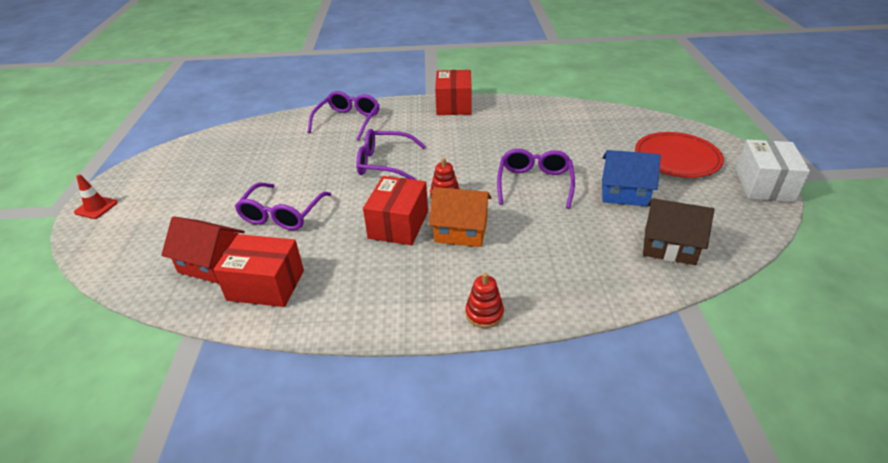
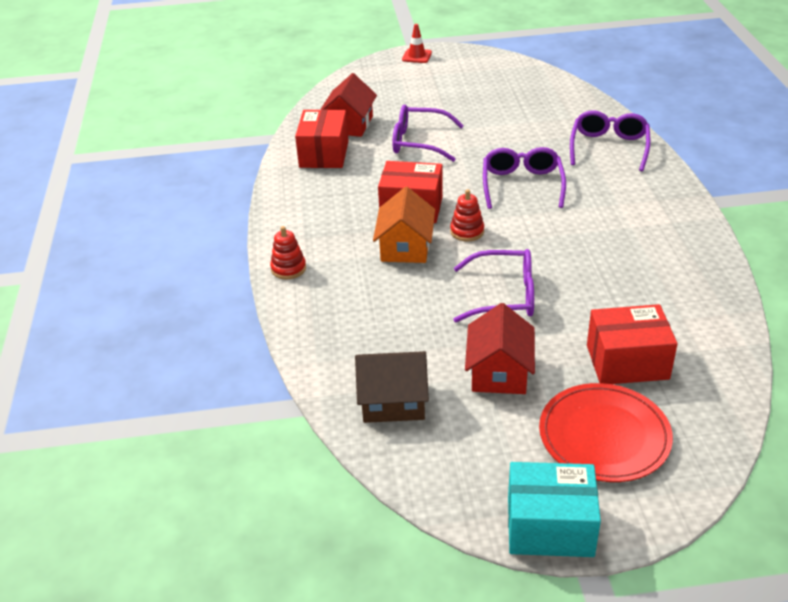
camera: 85 degrees right, 0 degrees up
purple glasses [308,91,380,140] -> purple glasses turned 90 degrees counterclockwise [570,110,650,171]
red box [435,70,472,115] -> red box moved to [587,304,678,384]
blue house [602,150,661,206] -> red house [465,303,535,394]
brown house [643,198,714,265] -> brown house turned 75 degrees clockwise [355,351,429,423]
white box [736,140,810,202] -> turquoise box [508,462,601,557]

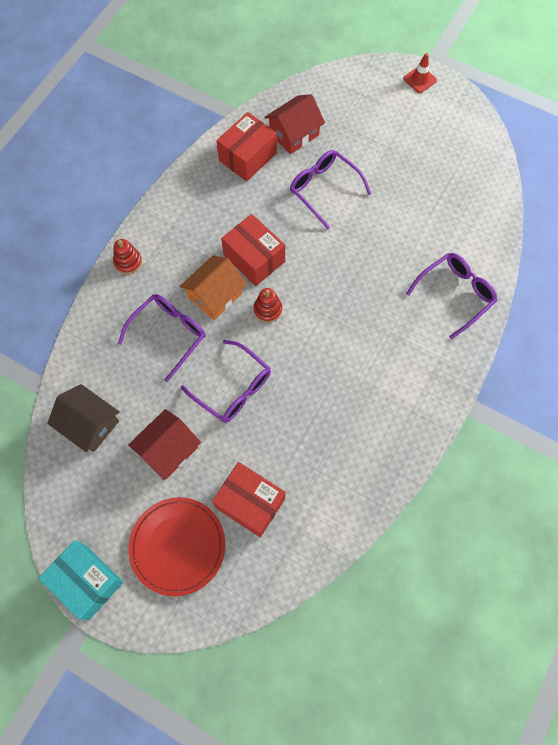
camera: 35 degrees right, 30 degrees up
purple glasses [483,147,566,209] -> purple glasses moved to [118,294,206,382]

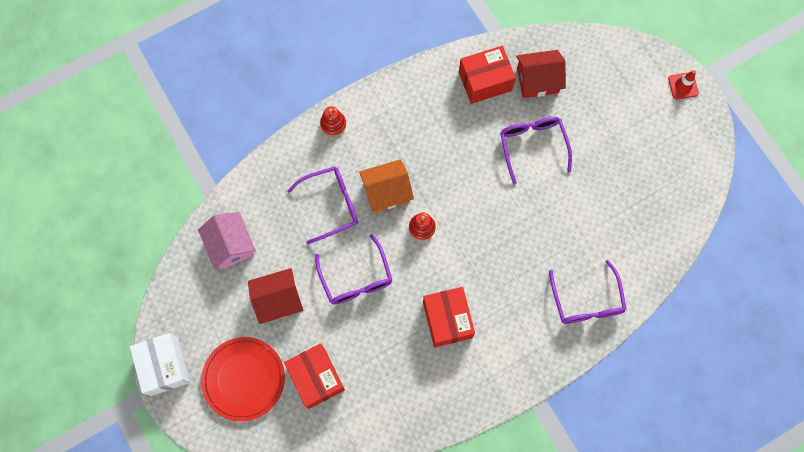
camera: 30 degrees right, 5 degrees up
turquoise box [38,540,123,620] -> white box [130,333,190,396]
brown house [47,384,119,452] -> pink house [198,212,256,269]
red box [221,214,285,286] -> red box moved to [423,287,475,347]
purple glasses [406,253,497,339] -> purple glasses turned 90 degrees clockwise [549,260,627,324]

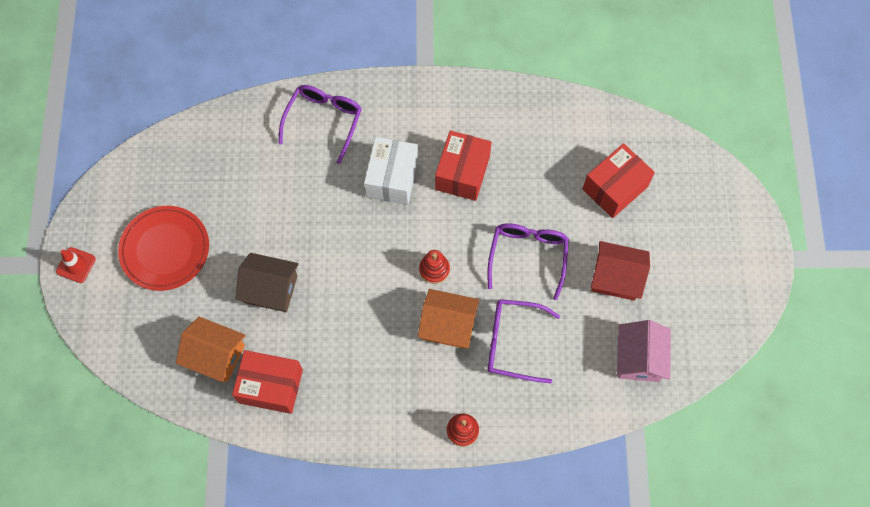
camera: 150 degrees left, 5 degrees down
white box [130,333,190,396] -> white box moved to [364,137,418,205]
red plate [201,337,285,421] -> red plate moved to [118,206,209,291]
red box [284,344,345,409] -> red box turned 45 degrees clockwise [583,143,655,218]
purple glasses [500,117,572,185] -> brown house [235,253,299,312]
red house [516,50,566,98] -> orange house [176,317,246,382]

